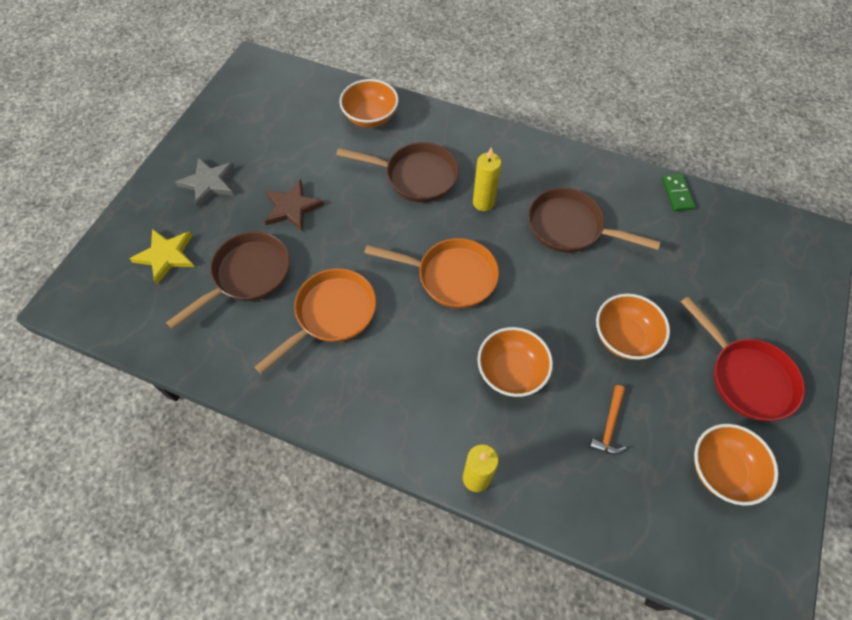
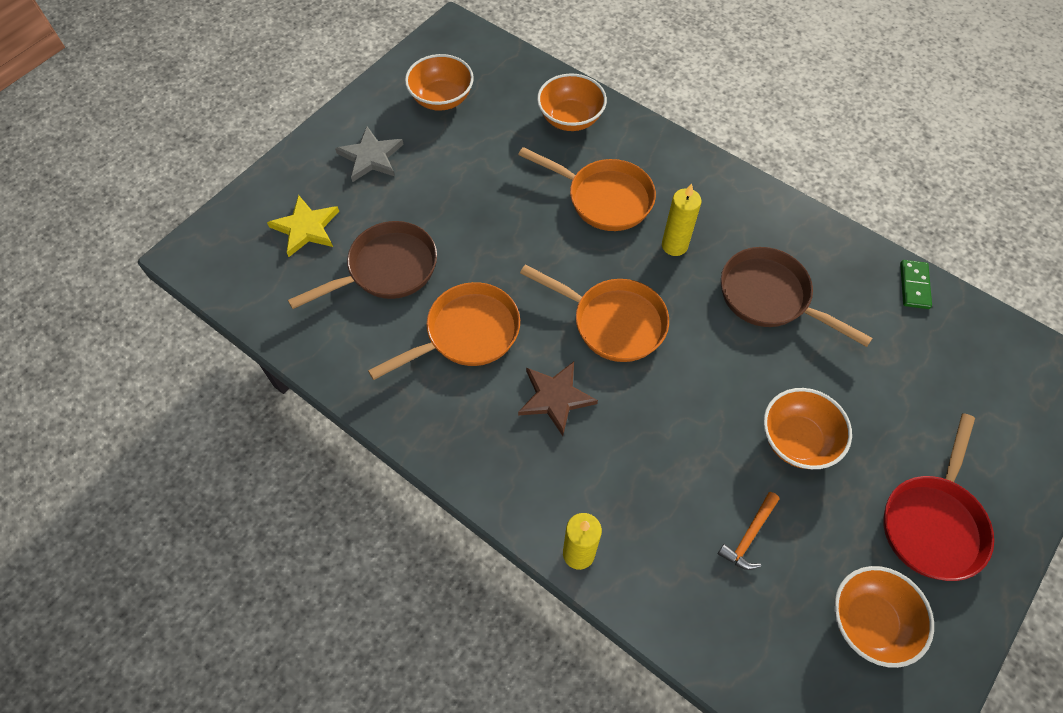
camera: 15 degrees right, 0 degrees up
brown star [265,179,324,232] -> brown star moved to [518,361,598,436]
brown pan [336,142,459,203] -> orange pan [518,147,656,231]
orange bowl [477,327,553,397] -> orange bowl moved to [405,54,474,111]
red pan [681,296,805,421] -> red pan turned 45 degrees clockwise [883,413,994,581]

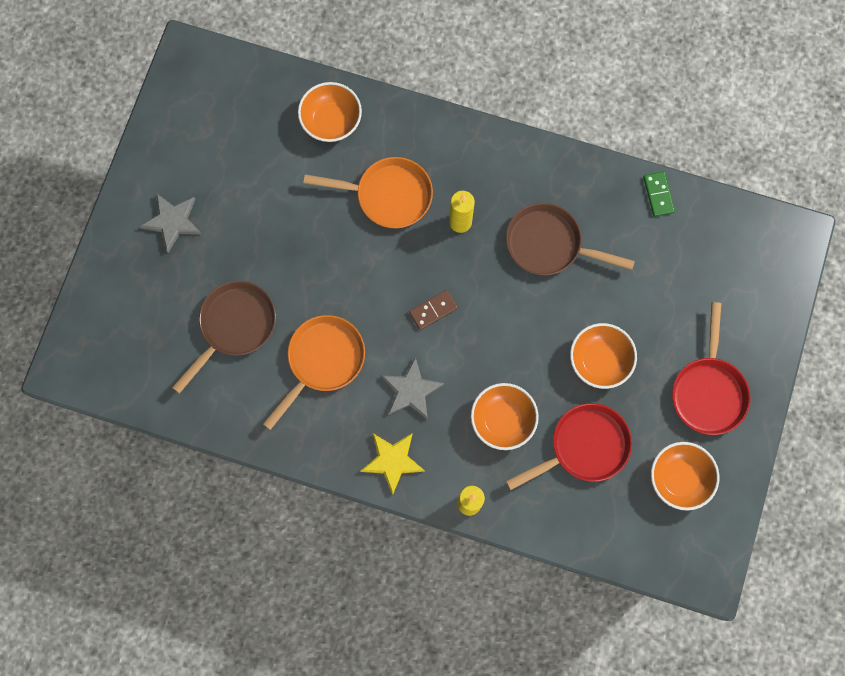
camera: 20 degrees left, 15 degrees up
yellow star [267,195,339,257] -> yellow star moved to [360,433,425,495]
orange bowl [405,54,474,111] -> orange bowl moved to [471,383,539,450]
brown star [518,361,598,436] -> grey star [381,357,444,420]
orange pan [520,264,669,362] -> brown domino [409,290,458,330]
orange hammer [718,492,780,570] -> red pan [506,403,632,490]

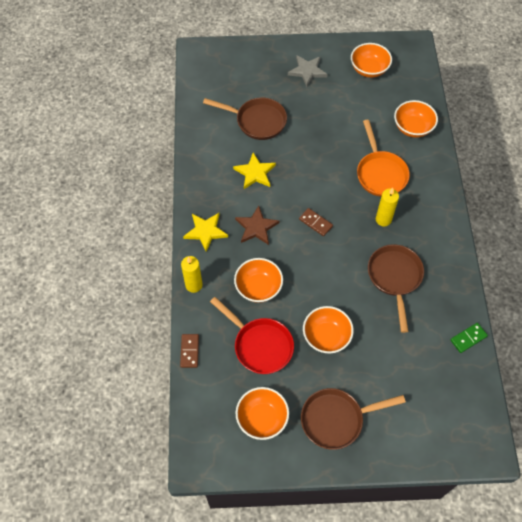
camera: 70 degrees right, 15 degrees down
orange pan [263,315,365,430] -> yellow star [233,153,276,189]
grey star [381,357,444,420] -> brown star [235,206,279,245]
red pan [672,302,750,435] -> brown pan [301,388,406,450]
none -> brown domino [180,334,199,368]
none -> orange bowl [351,43,392,78]

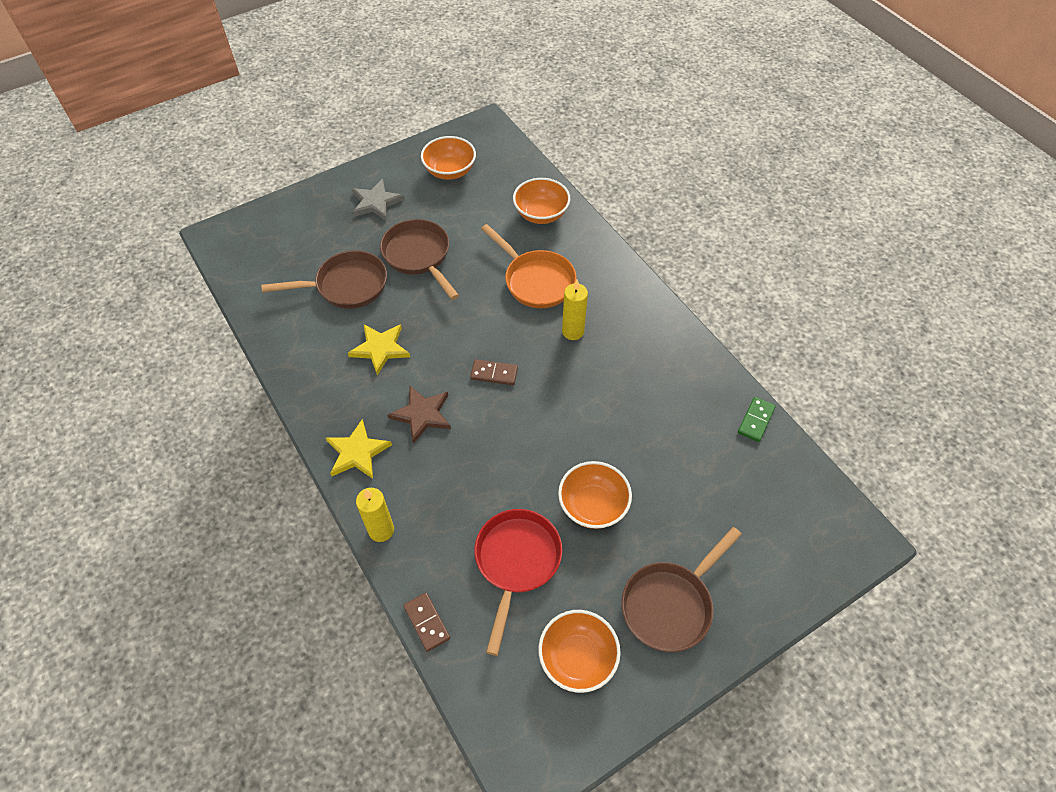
camera: 30 degrees left, 5 degrees down
red pan [210,297,294,374] -> red pan turned 90 degrees counterclockwise [474,509,562,656]
orange bowl [234,258,283,303] -> none
brown pan [368,244,424,333] -> brown pan moved to [380,219,459,300]

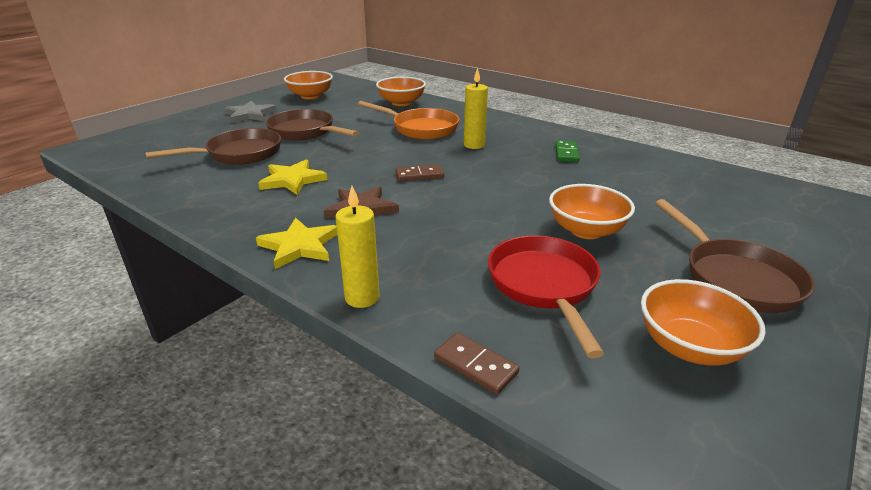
camera: 20 degrees left, 25 degrees down
brown pan [621,527,742,652] -> brown pan turned 45 degrees counterclockwise [655,199,815,313]
green domino [738,397,775,442] -> green domino moved to [555,141,580,162]

